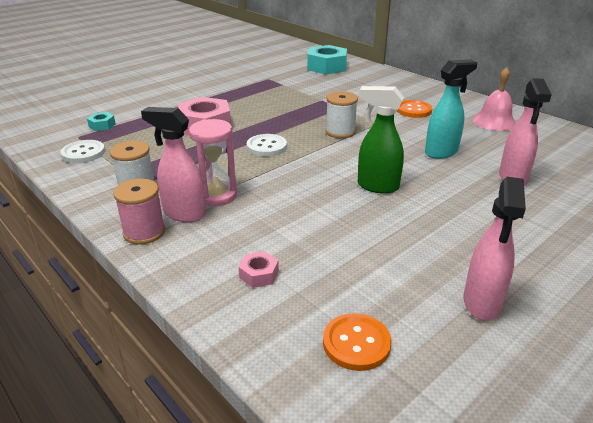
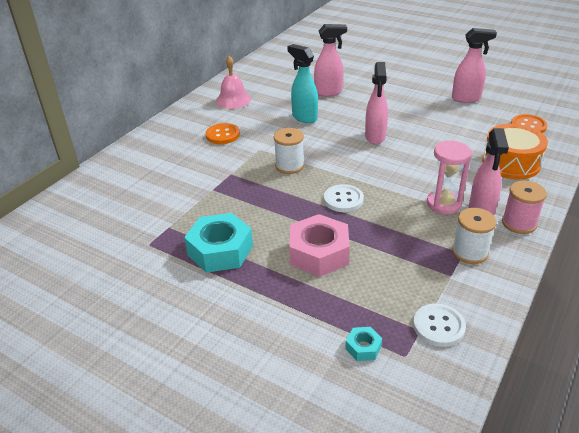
camera: 105 degrees left, 5 degrees up
pink nut [239,251,279,288] -> orange drum [482,124,548,179]
turquoise nut [307,45,347,74] -> turquoise nut moved to [184,213,253,273]
green spray bottle [358,86,404,194] -> pink spray bottle [365,62,388,145]

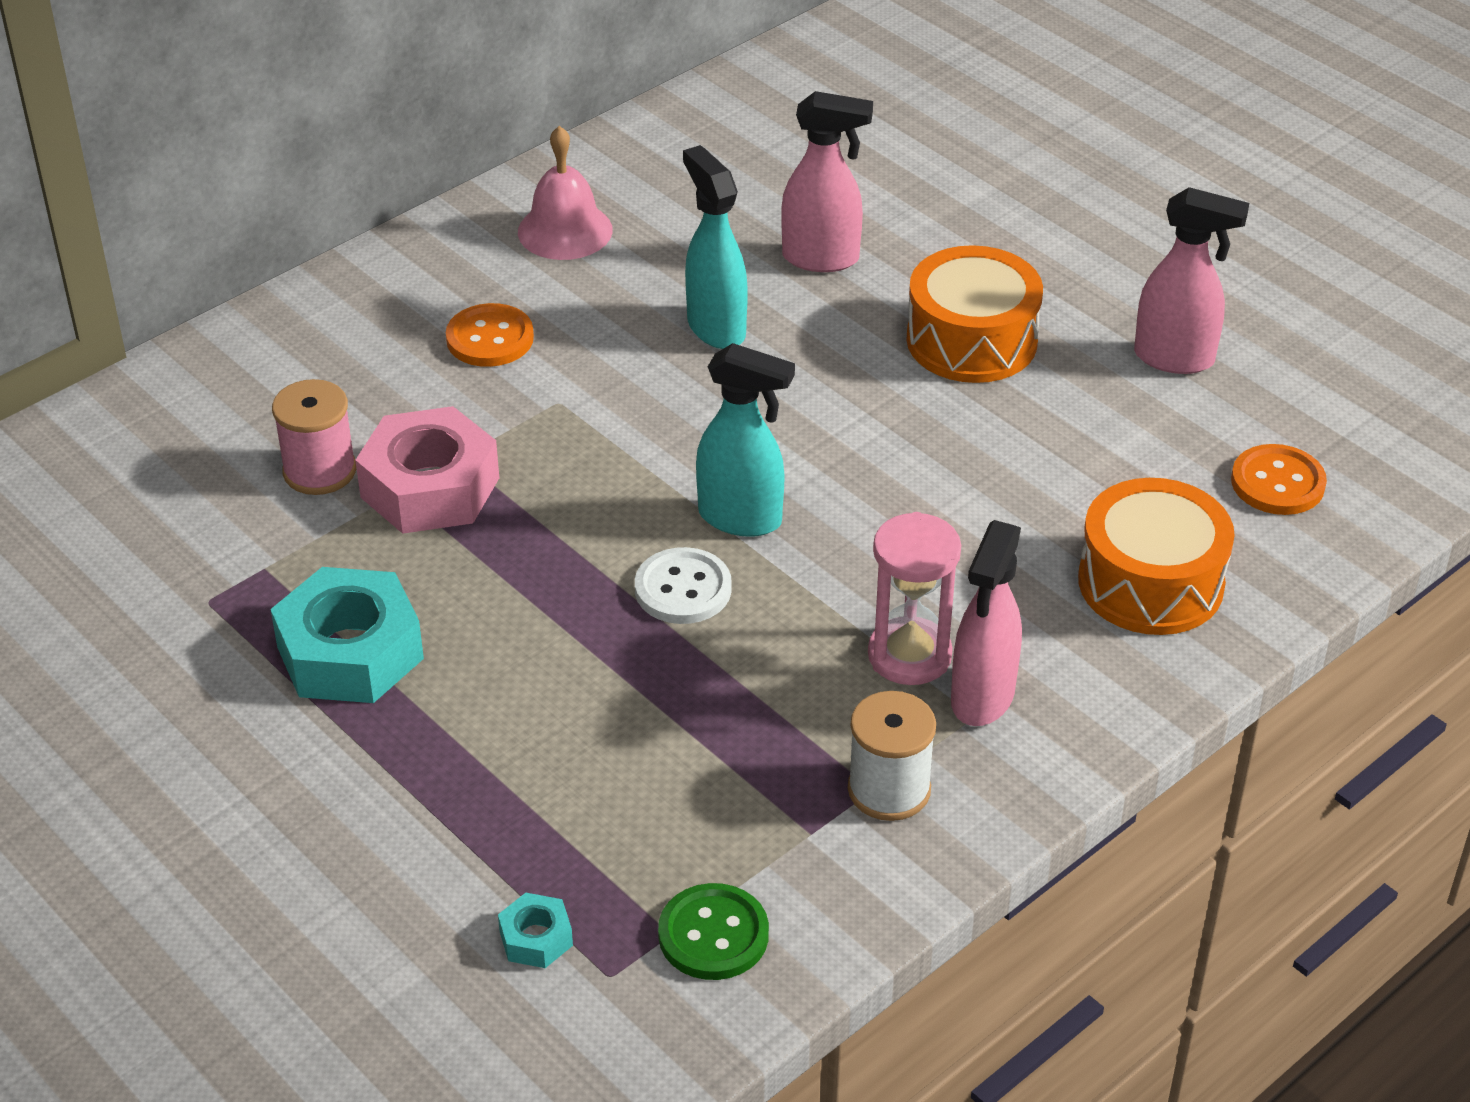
camera: 15 degrees right, 5 degrees up
white spool [274,128,304,174] -> none
pink nut [289,214,350,277] -> pink nut moved to [355,406,499,534]
pink spray bottle [365,62,388,145] -> none
white button [413,303,466,347] -> green button [658,883,769,980]
pink spool [502,181,547,234] -> pink spool moved to [272,379,356,495]
none -> turquoise spray bottle [696,343,795,537]
none -> orange drum [906,245,1043,383]

